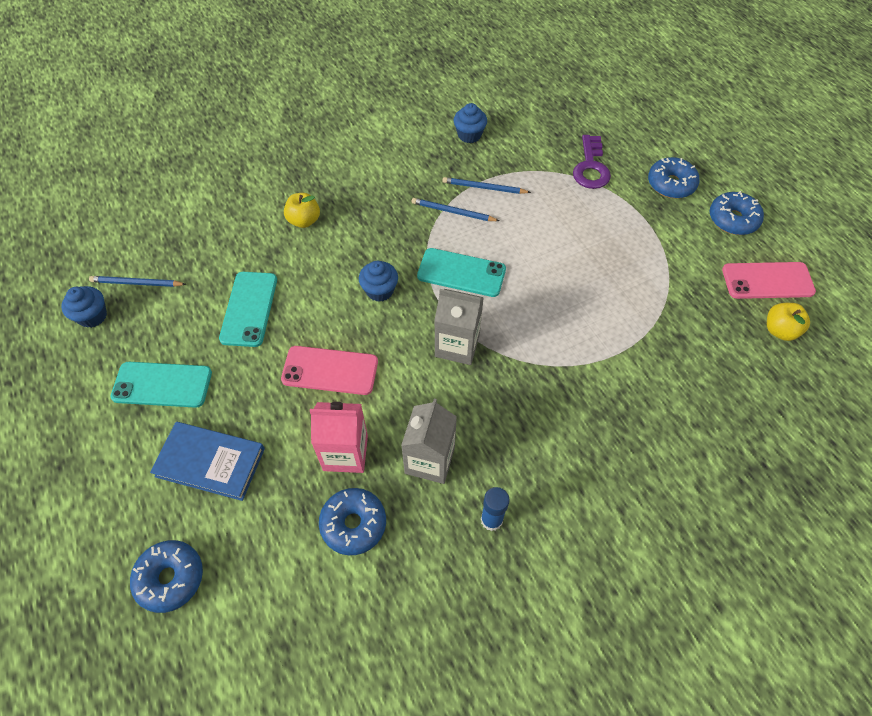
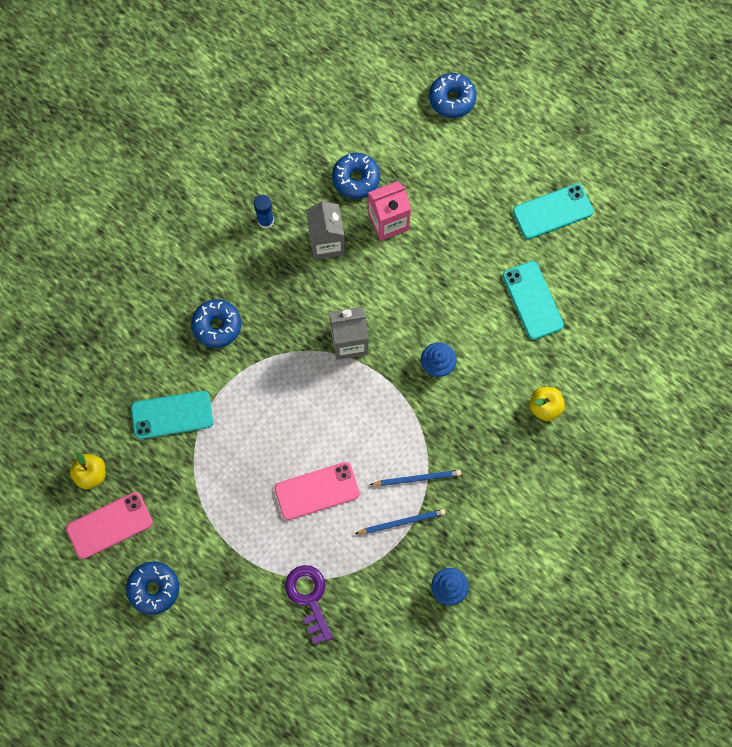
camera: 155 degrees right, 15 degrees up
blue cupcake [61,286,107,328] -> none
blue pencil [89,276,186,287] -> none
blue book [150,422,265,501] -> none
pink phone [281,346,378,395] -> pink phone moved to [274,462,360,520]
turquoise phone [417,248,506,297] -> turquoise phone moved to [131,391,213,439]
blue donut [648,157,700,198] -> blue donut moved to [191,299,241,348]

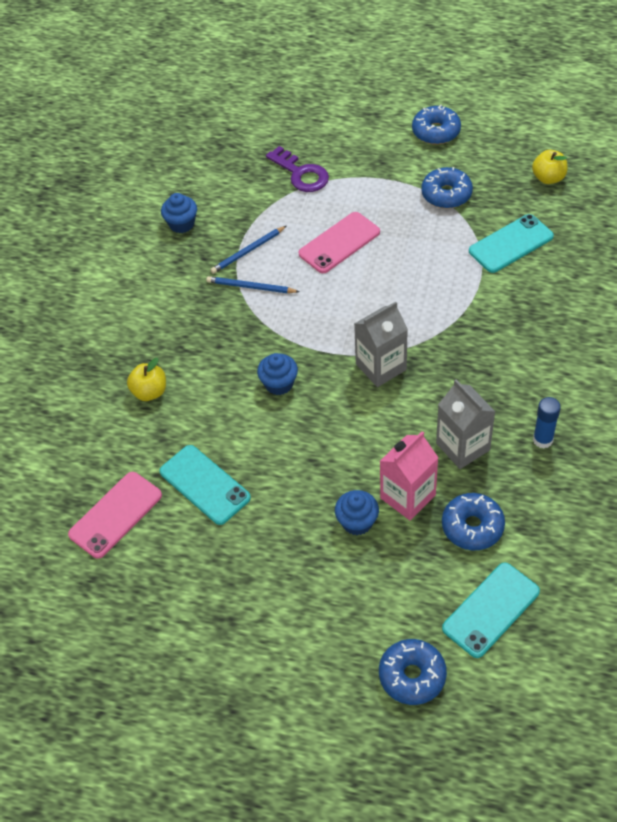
camera: 160 degrees right, 20 degrees down
pink phone [66,492,153,559] -> pink phone moved to [68,472,162,559]
blue donut [191,299,241,348] -> blue donut moved to [421,167,473,209]
blue pencil [369,470,461,486] -> blue pencil turned 45 degrees clockwise [206,276,299,293]
turquoise phone [513,184,594,239] -> turquoise phone moved to [442,562,540,658]
none -> blue cupcake [335,490,379,535]

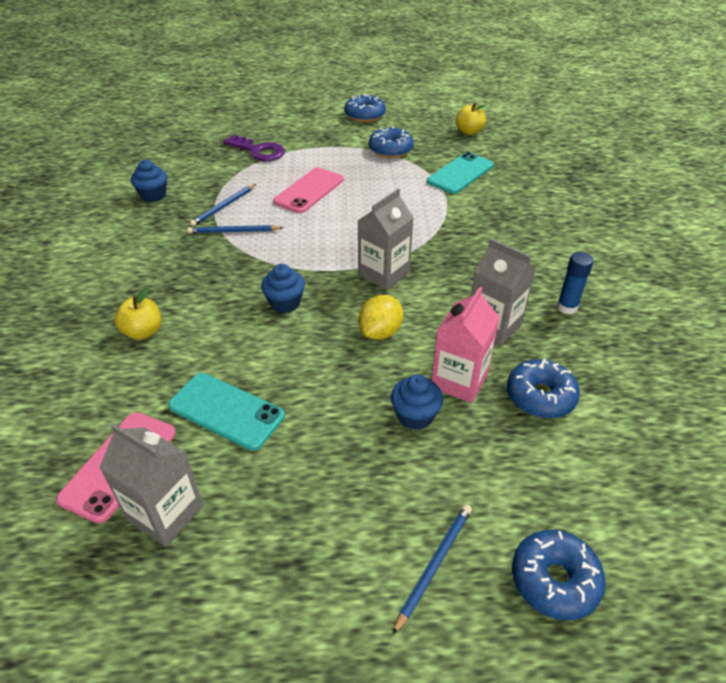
camera: 20 degrees left, 10 degrees down
turquoise phone [442,562,540,658] -> none
none -> grey carton [99,423,203,547]
none -> yellow lemon [359,295,403,340]
none -> blue pencil [392,504,472,635]

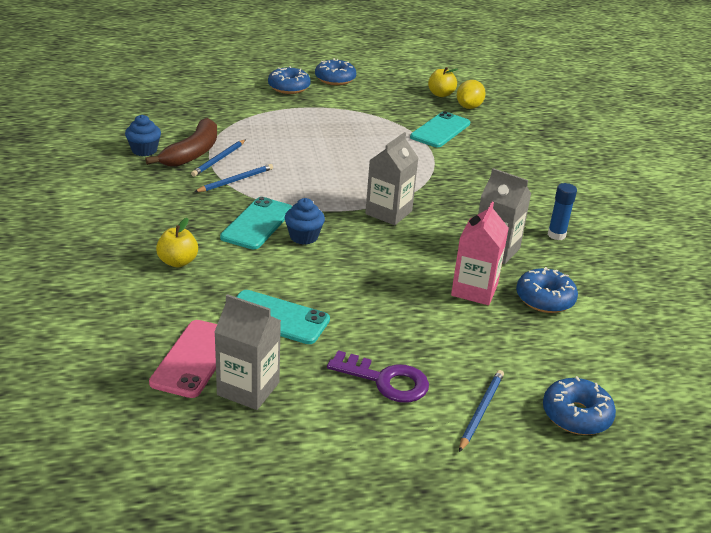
camera: 10 degrees left, 10 degrees down
blue pencil [187,225,283,233] -> blue pencil turned 150 degrees clockwise [194,164,273,192]
purple key [223,135,285,161] -> purple key moved to [327,350,429,403]
pink phone [273,168,343,213] -> none
yellow lemon [359,295,403,340] -> yellow lemon moved to [457,80,486,109]
blue donut [369,126,414,158] -> blue donut moved to [268,66,311,94]
blue cupcake [391,374,443,430] -> none
none -> brown banana [145,118,217,167]
none -> turquoise phone [220,197,292,249]

